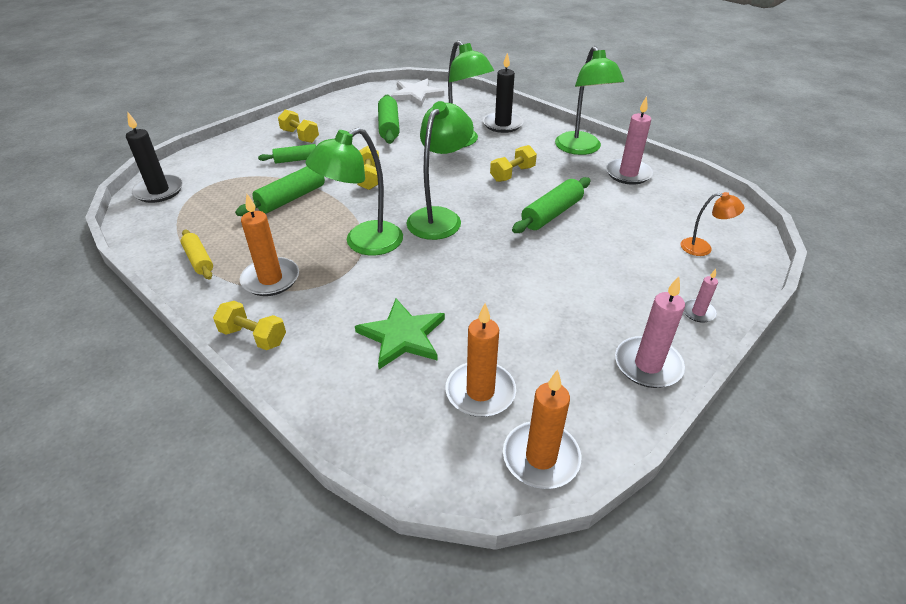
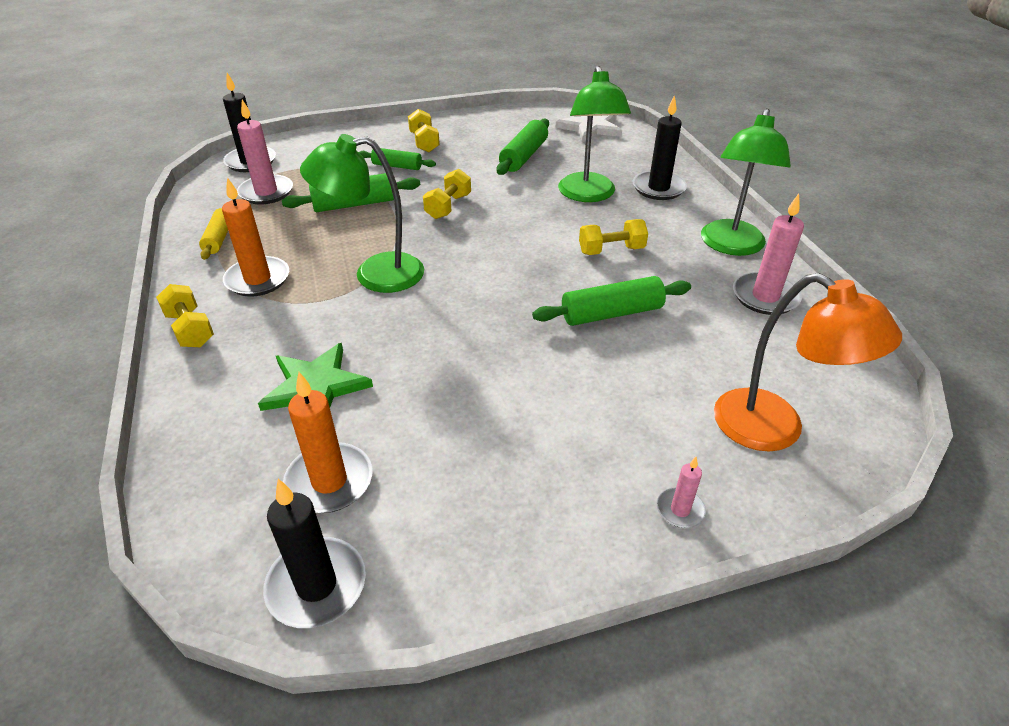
camera: 30 degrees right, 0 degrees up
green lamp [406,101,474,240] -> none
orange candle [503,369,581,489] -> black candle [263,479,366,628]
pink candle [615,276,685,388] -> pink candle moved to [237,99,293,204]
orange lamp [680,192,744,256] -> orange lamp [714,273,902,452], size x1.92

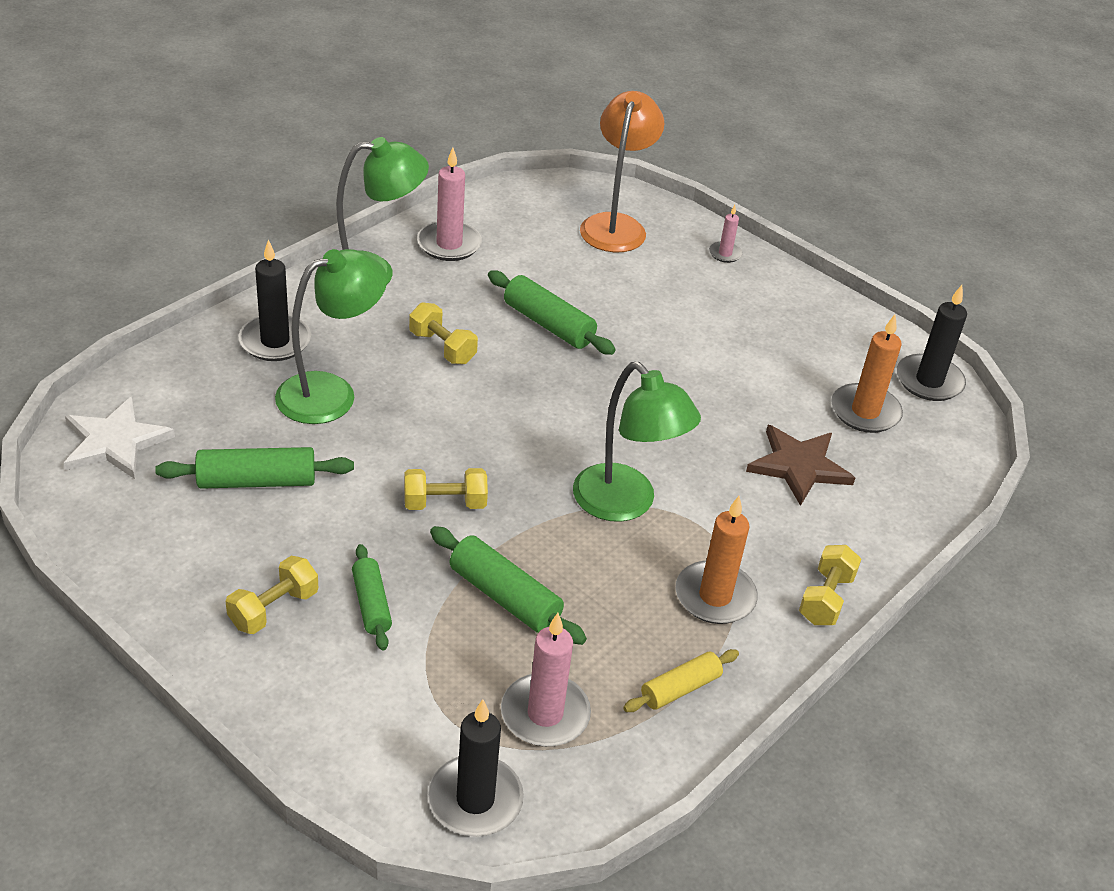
camera: 125 degrees left, 0 degrees up
green star [258,343,373,411] -> brown star [746,425,855,506]

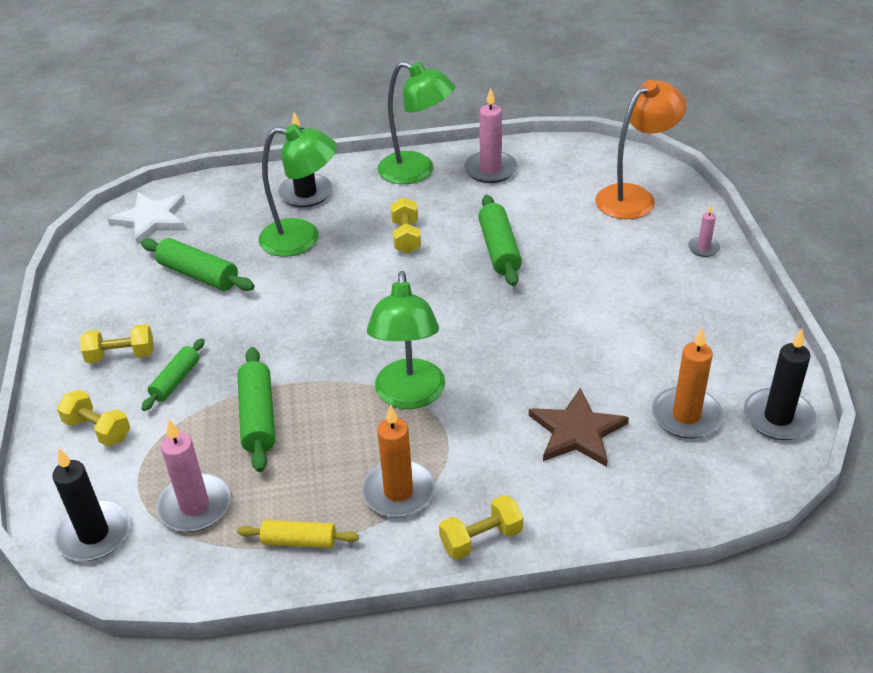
camera: 45 degrees right, 0 degrees up
yellow dumbbell [404,468,488,510] -> yellow dumbbell moved to [57,390,130,446]

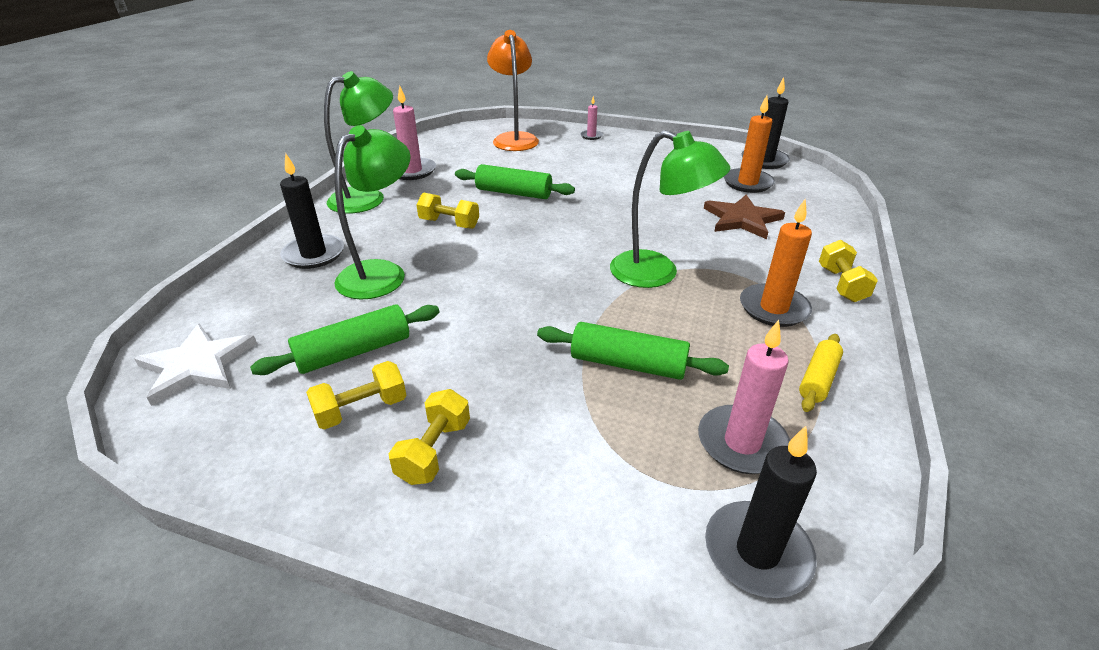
camera: 65 degrees left, 5 degrees down
yellow dumbbell [57,390,130,446] -> yellow dumbbell moved to [306,361,407,429]
green rolling pin [141,338,205,411] -> none

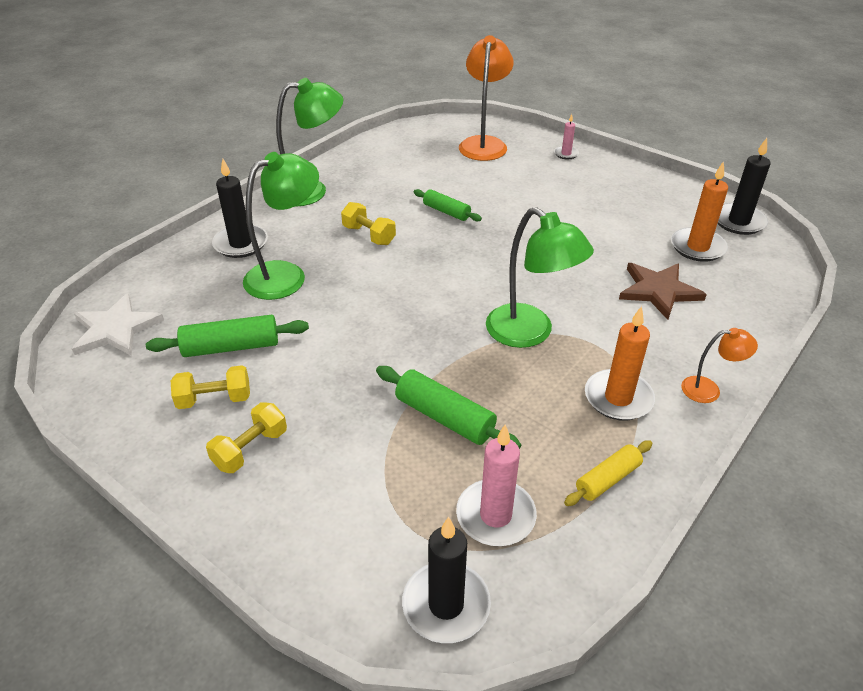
camera: 20 degrees right, 5 degrees up
pink candle [393,86,436,180] -> none
green rolling pin [455,164,575,199] -> green rolling pin [414,189,482,221], size x0.66
yellow dumbbell [819,240,878,302] -> orange lamp [681,328,758,403]

